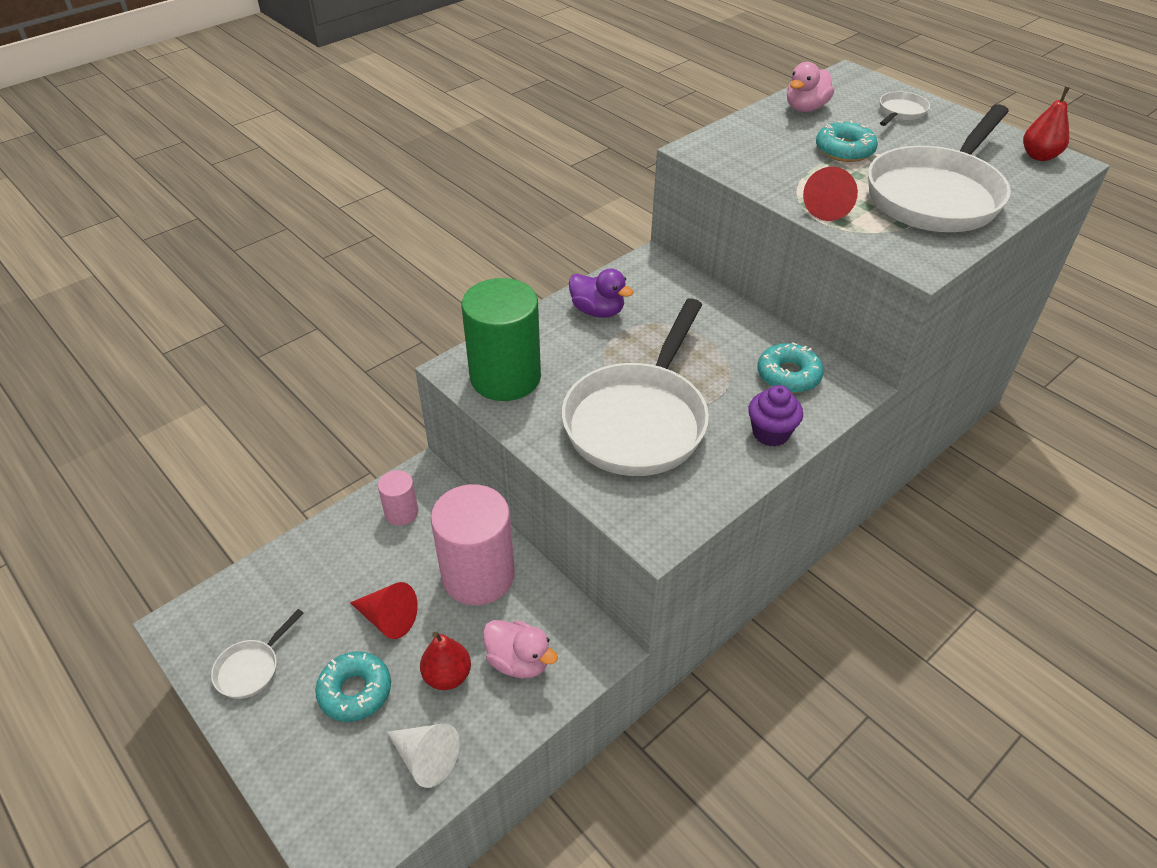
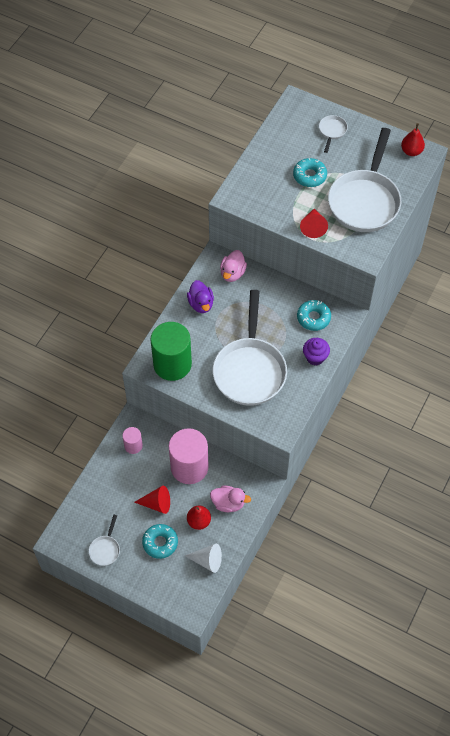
camera: 20 degrees left, 15 degrees up
purple duck [569,268,633,318] -> purple duck turned 60 degrees clockwise [187,280,214,313]
pink duck [787,62,834,112] -> pink duck moved to [220,250,247,282]

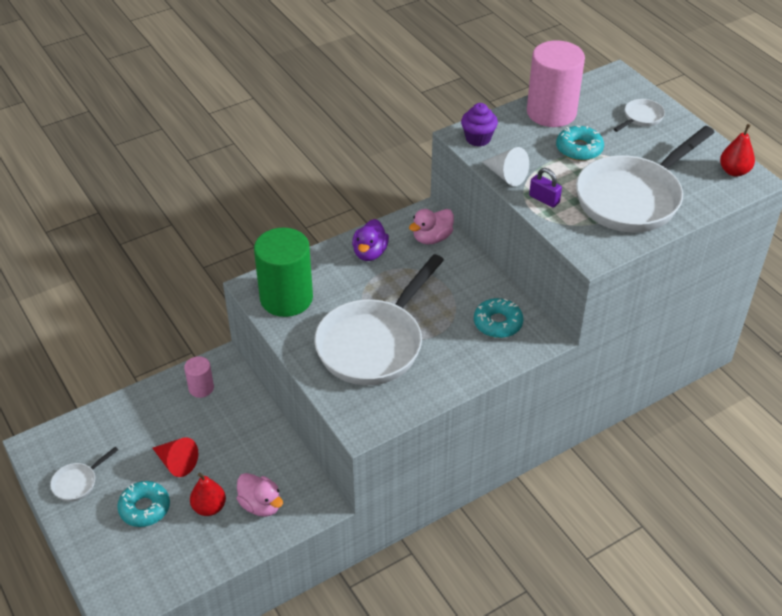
camera: 30 degrees right, 15 degrees down
pink cylinder [169,428,209,484] -> pink cylinder moved to [527,40,585,127]
white cone [185,544,222,573] -> white cone moved to [482,147,529,186]
red cone [300,209,328,238] -> purple padlock [529,168,562,208]
purple cupcake [303,338,330,365] -> purple cupcake moved to [461,103,498,147]

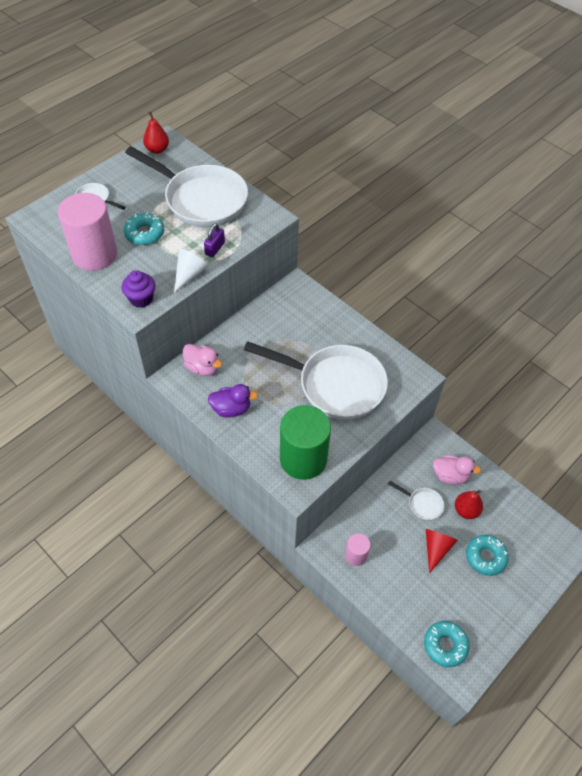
camera: 105 degrees left, 10 degrees up
white pan [50,447,118,502] -> white pan moved to [388,481,444,521]
pink duck [237,473,283,517] -> pink duck turned 75 degrees clockwise [433,455,481,485]
turquoise donut [474,298,523,338] -> turquoise donut moved to [424,621,469,667]

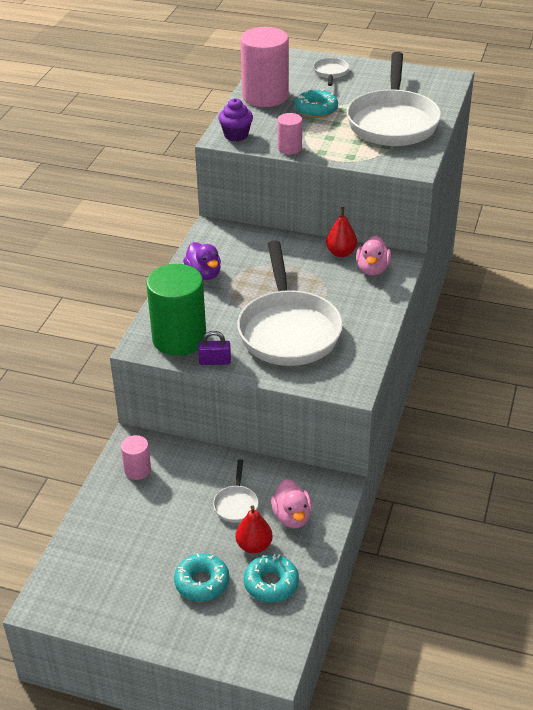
camera: 65 degrees right, 15 degrees down
red pear [143,112,169,154] -> red pear moved to [326,207,357,257]
white cone [174,249,208,293] -> pink cylinder [277,113,302,155]
pink duck [183,344,222,376] -> pink duck moved to [356,236,391,276]
purple padlock [204,223,225,257] -> purple padlock moved to [198,331,231,365]
turquoise donut [424,621,469,667] -> turquoise donut moved to [244,554,299,602]
red cone [426,529,458,573] -> none

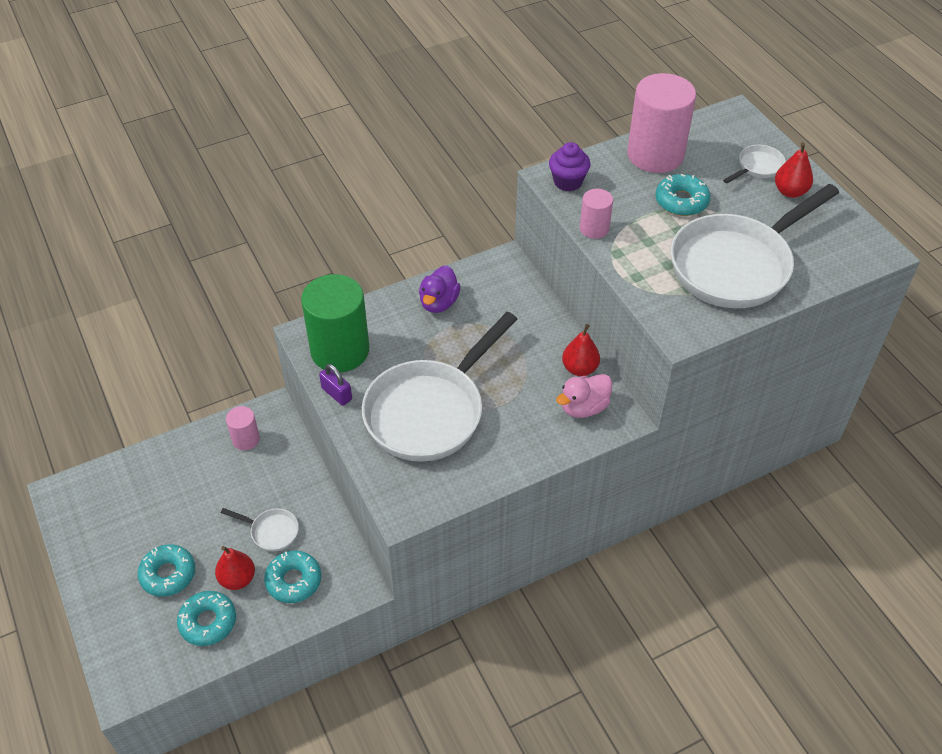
camera: 45 degrees right, 10 degrees up
white pan [213,459,258,523] -> white pan turned 120 degrees counterclockwise [221,508,299,551]
pink duck [271,479,312,528] -> turquoise donut [264,551,321,603]
none -> red pear [775,142,813,198]

